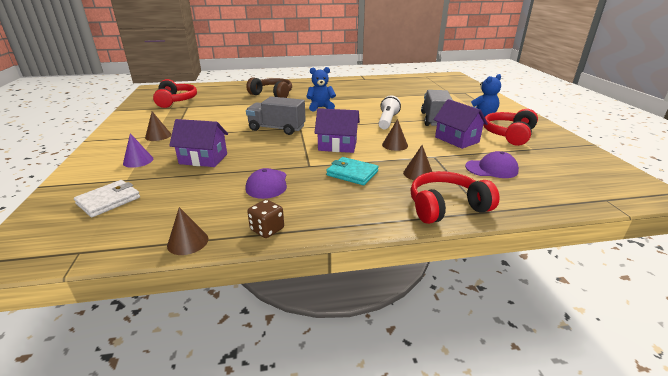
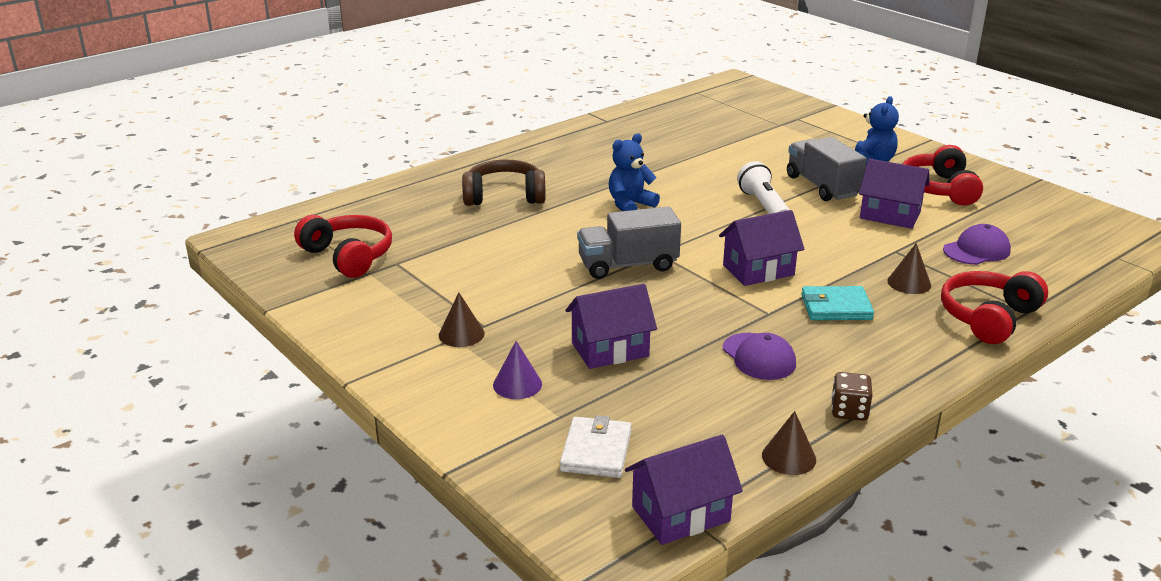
camera: 30 degrees left, 0 degrees up
brown cone [382,119,408,151] -> none
none -> purple house [625,435,743,545]

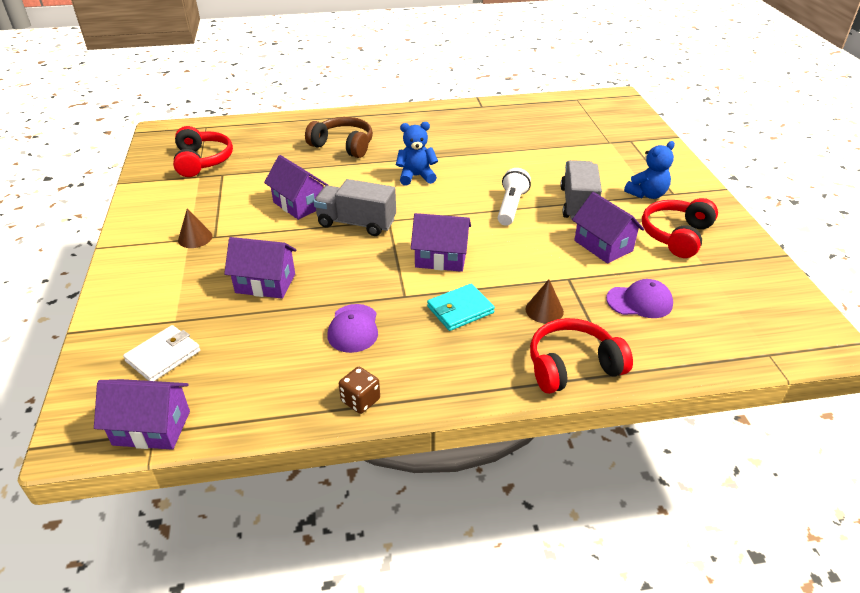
camera: 30 degrees right, 10 degrees up
purple cone [493,341,542,399] -> none
brown cone [762,411,816,475] -> none
turquoise wallet [801,286,874,320] -> turquoise wallet turned 60 degrees counterclockwise [427,284,495,331]
none -> purple house [264,155,329,220]

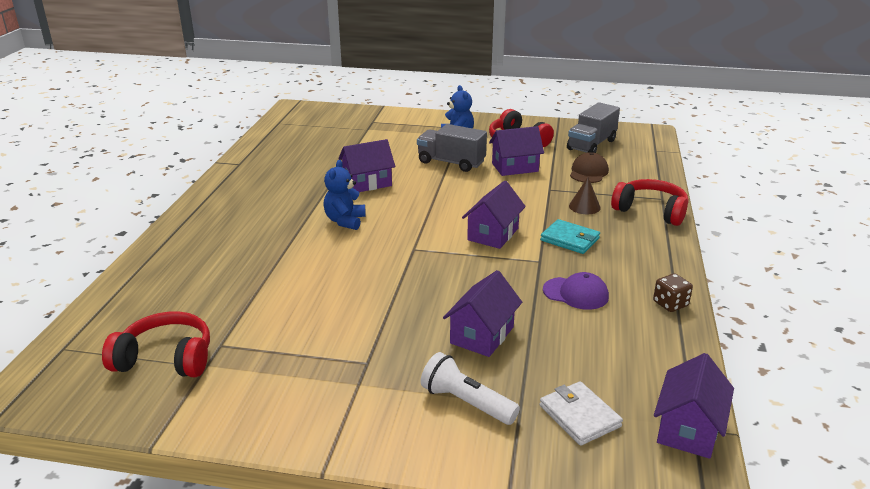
camera: 70 degrees left, 10 degrees down
brown cone [178,208,212,248] -> none
purple house [264,155,329,220] -> purple house moved to [338,139,395,192]
brown headphones [305,117,373,158] -> none
grey truck [314,179,396,236] -> grey truck moved to [567,102,620,153]
turquoise wallet [427,284,495,331] -> turquoise wallet turned 45 degrees counterclockwise [540,219,600,254]
white flashlight [498,168,531,226] -> white flashlight moved to [421,352,520,425]
red headphones [530,318,633,394] -> red headphones turned 120 degrees clockwise [611,179,688,226]
purple cap [606,279,673,318] -> brown cap [570,152,609,183]

